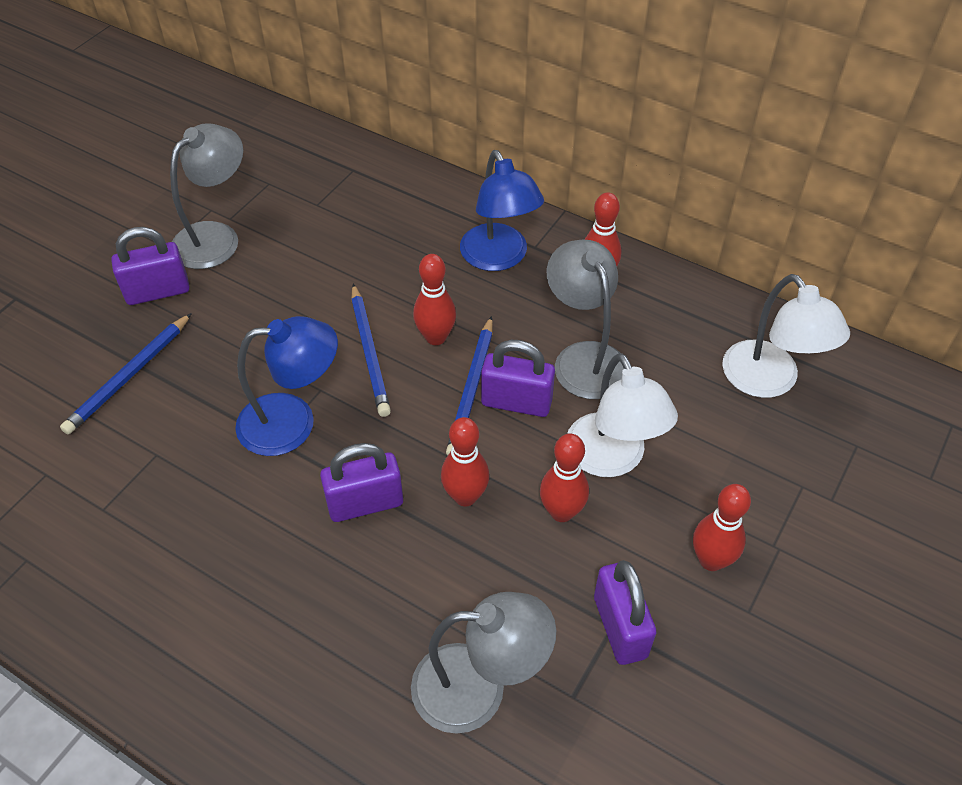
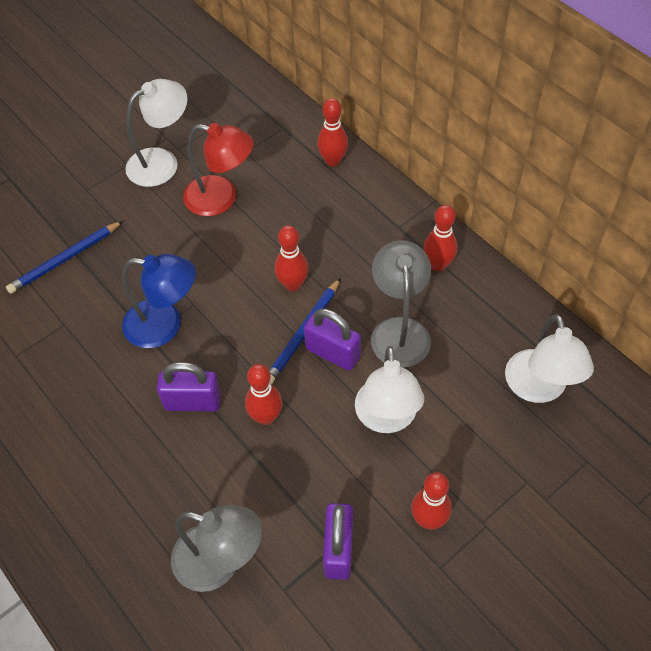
camera: 20 degrees right, 5 degrees up
purple padlock [111,227,189,305] -> none
grey lamp [170,123,243,269] -> white lamp [125,79,187,187]
blue pencil [351,284,391,417] -> none
blue lamp [460,150,544,271] -> none
red bowling pin [540,434,589,522] -> red bowling pin moved to [317,98,348,167]
none -> red lamp [183,123,254,216]

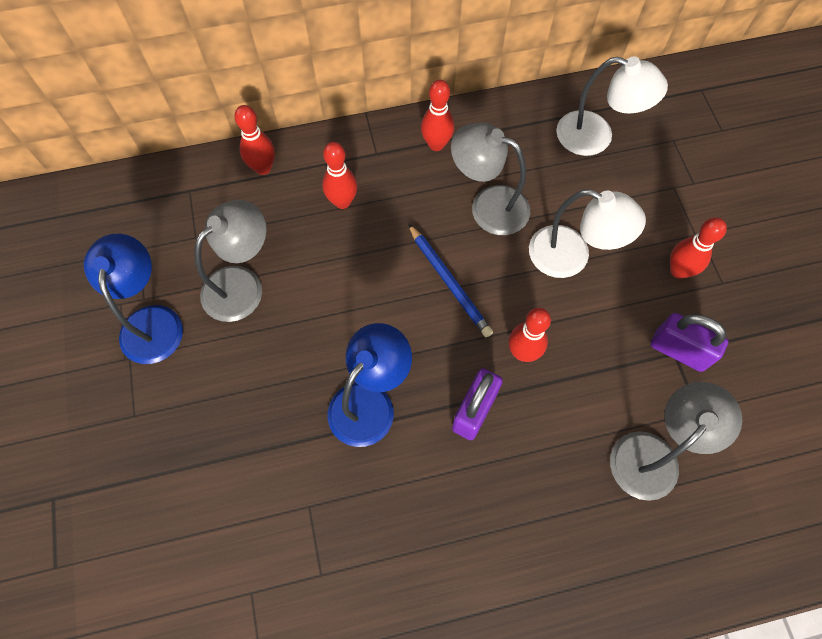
camera: 65 degrees left, 10 degrees up
blue pencil [6,221,123,294] -> none
white lamp [125,79,187,187] -> blue lamp [84,234,183,364]
red lamp [183,123,254,216] -> grey lamp [195,200,267,322]
red bowling pin [275,225,308,291] -> red bowling pin moved to [322,142,357,209]
purple padlock [304,309,361,371] -> none

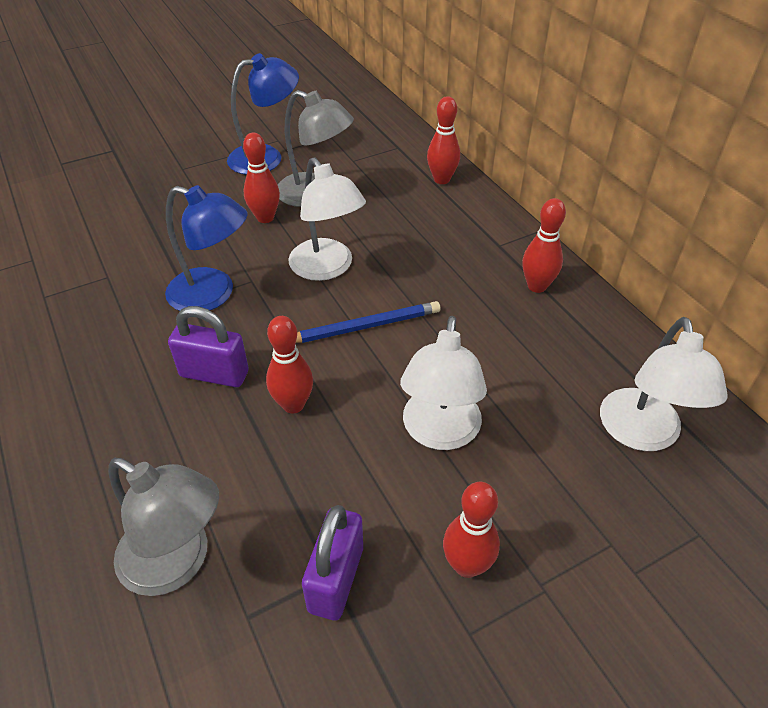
camera: 75 degrees right, 20 degrees down
red bowling pin [322,142,357,209] -> red bowling pin moved to [243,133,280,223]
blue pencil [408,224,493,337] -> blue pencil turned 150 degrees counterclockwise [296,301,440,343]
grey lamp [451,122,530,235] -> none
none -> white lamp [288,158,366,281]

